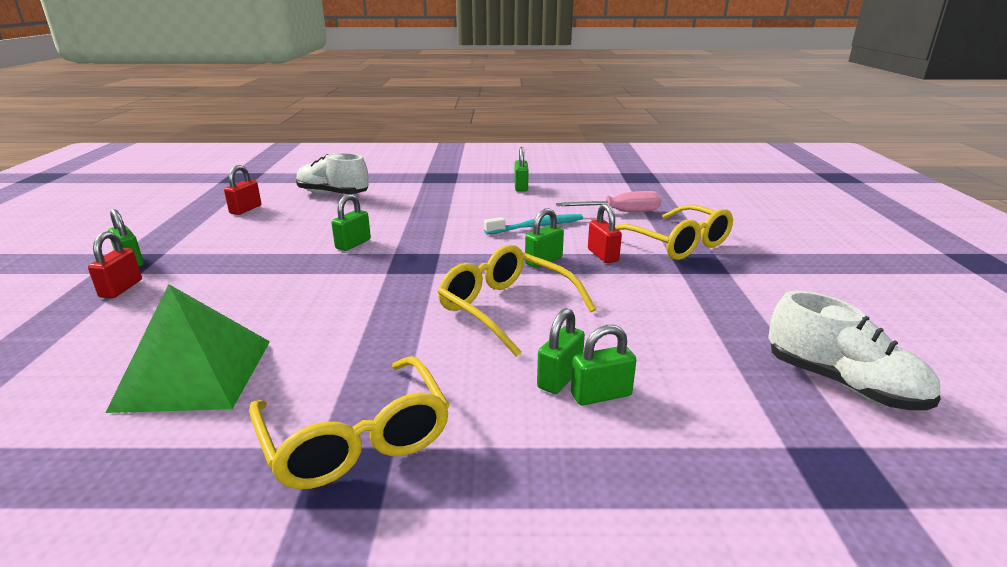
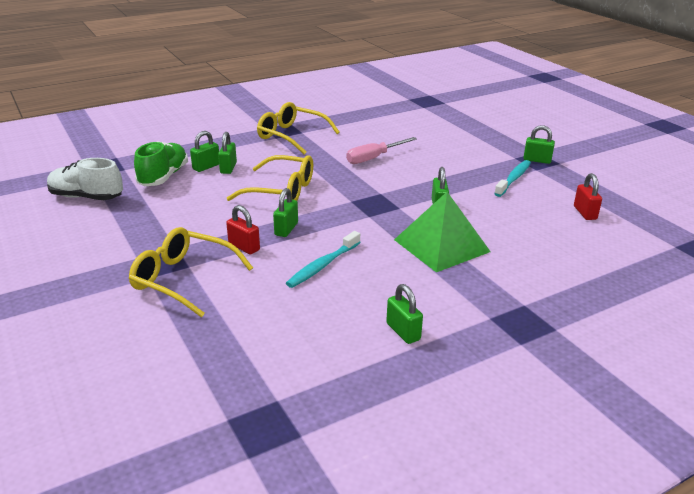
camera: 150 degrees right, 5 degrees up
red padlock [88,231,142,298] -> none
green pyramid [105,284,270,413] -> green pyramid moved to [394,192,491,272]
white shoe [296,153,369,194] -> none
pink screwdriver [556,191,661,212] -> pink screwdriver moved to [346,137,417,164]
none -> green shoe [134,141,188,186]
none -> turquoise toothbrush [494,160,531,197]

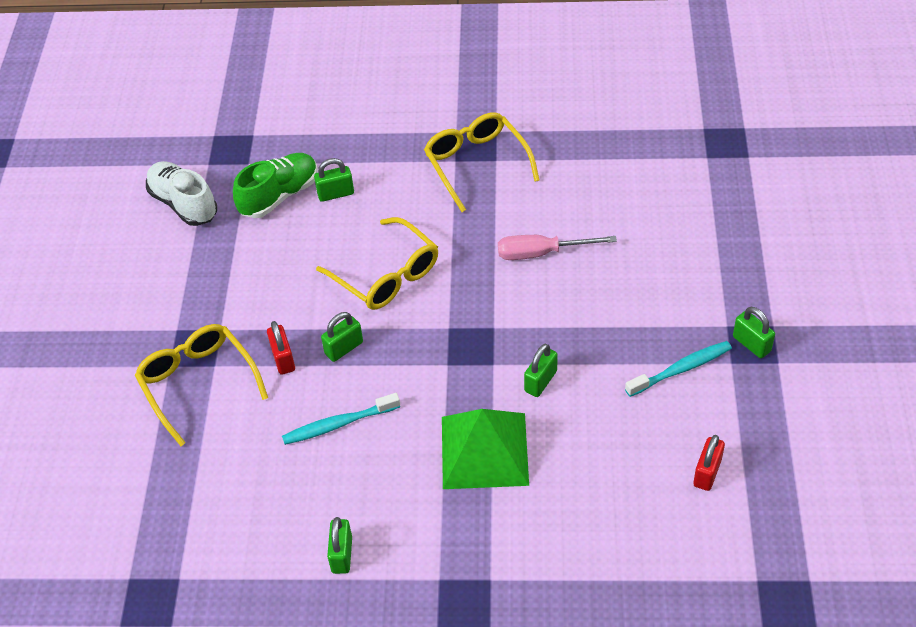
camera: 35 degrees right, 20 degrees up
green padlock [218,132,237,174] -> none

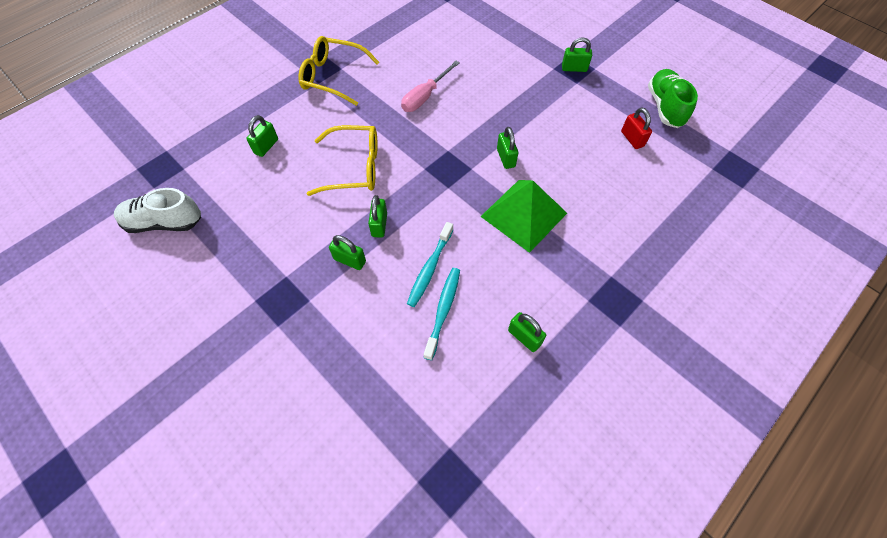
camera: 50 degrees left, 10 degrees up
yellow glasses [135,324,268,446] -> none
green shoe [233,153,318,218] -> green shoe moved to [648,69,698,128]
red padlock [267,321,295,375] -> green padlock [329,235,366,270]
turquoise toothbrush [625,341,732,397] -> turquoise toothbrush moved to [423,268,460,360]

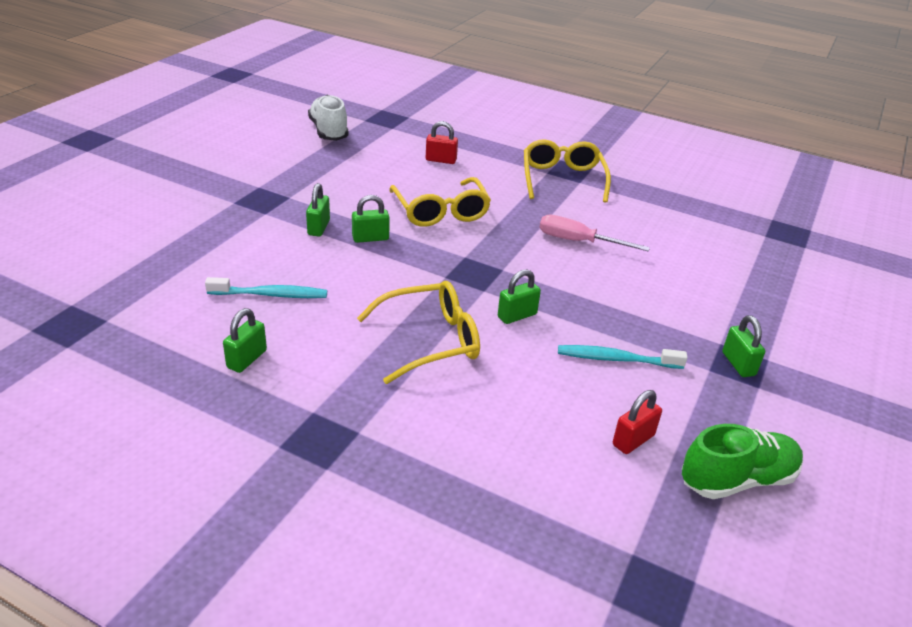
camera: 70 degrees right, 25 degrees down
green padlock [246,115,278,157] -> red padlock [426,121,458,164]
turquoise toothbrush [407,222,453,307] -> turquoise toothbrush moved to [558,345,688,369]
green pyramid [481,180,567,253] -> yellow glasses [357,281,480,384]

